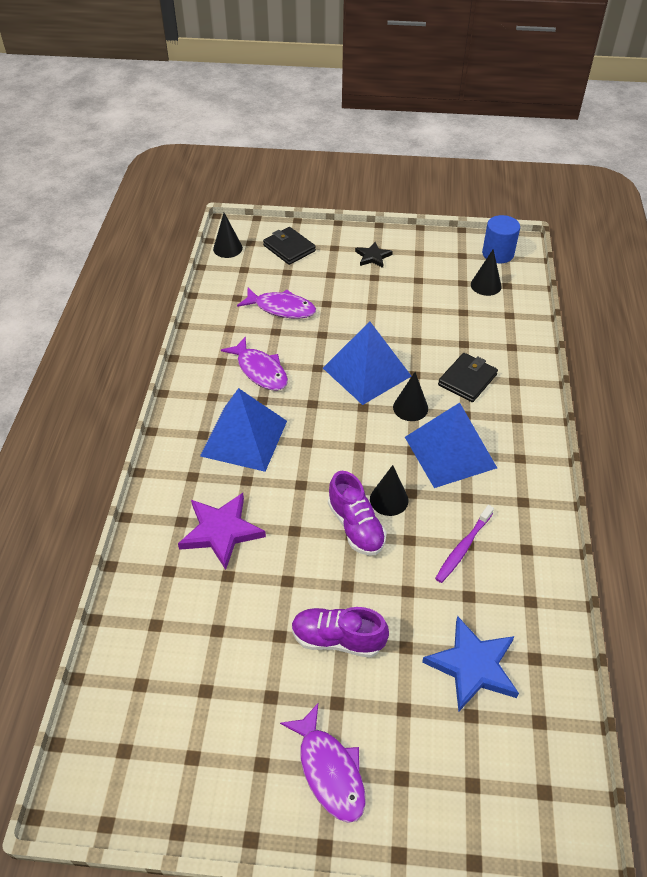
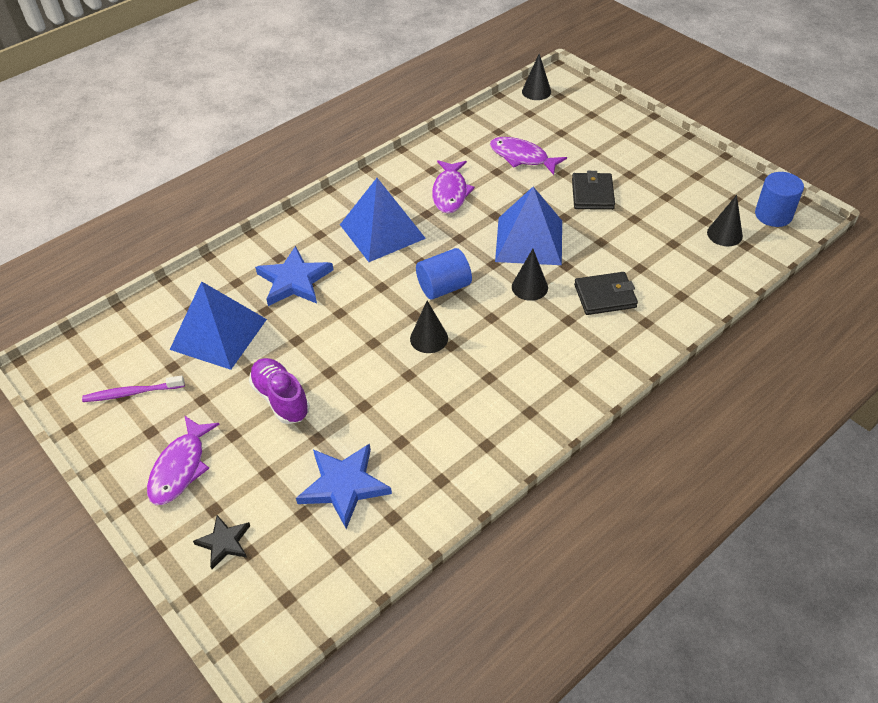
camera: 45 degrees right, 0 degrees up
purple star [178,493,266,570] -> blue star [255,246,334,306]
purple fish [237,288,316,319] -> purple fish turned 150 degrees clockwise [490,137,567,175]
black wallet [263,227,316,265] -> black wallet moved to [572,171,615,210]
purple shoe [328,471,387,556] -> none
black star [355,242,393,268] -> black star moved to [193,515,250,569]
blue pyramid [405,403,497,488] -> blue pyramid moved to [170,281,267,370]
purple toothbrush [435,505,494,583] -> purple toothbrush moved to [82,375,185,402]
none -> blue cylinder [416,248,472,300]

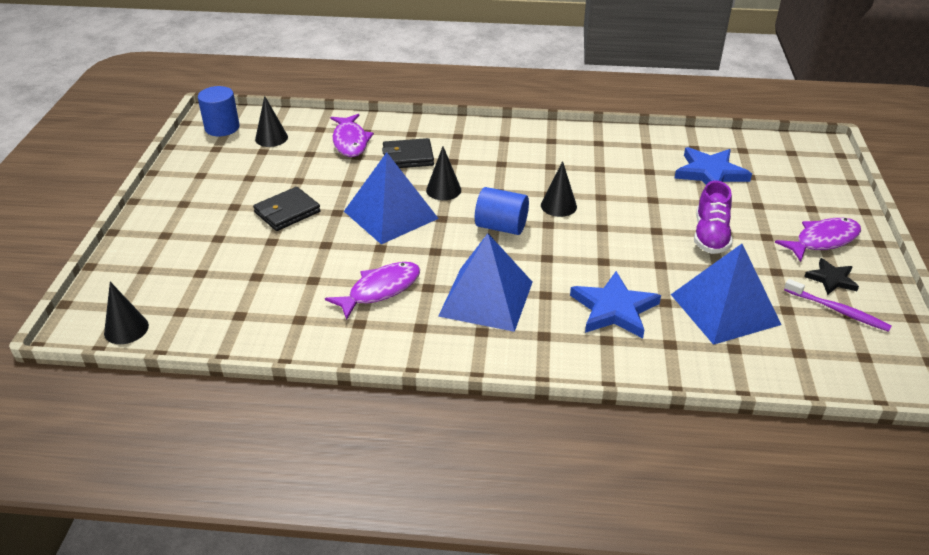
camera: 135 degrees left, 10 degrees down
black star [193,515,250,569] -> black star moved to [804,258,859,295]
purple fish [490,137,567,175] -> purple fish moved to [330,114,374,157]
black wallet [574,272,638,315] -> black wallet turned 45 degrees counterclockwise [382,138,434,168]

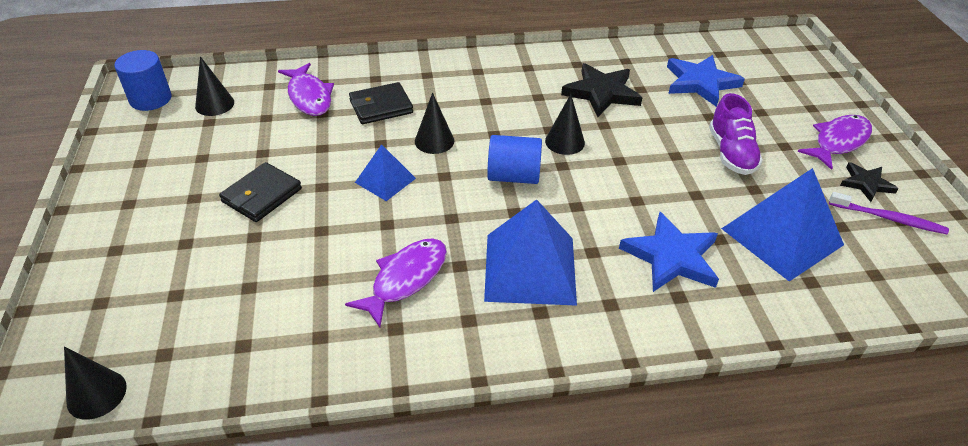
camera: 15 degrees left, 5 degrees up
blue pyramid [344,152,439,244] -> blue pyramid [355,144,416,201], size x0.55
none -> black star [561,63,643,117]

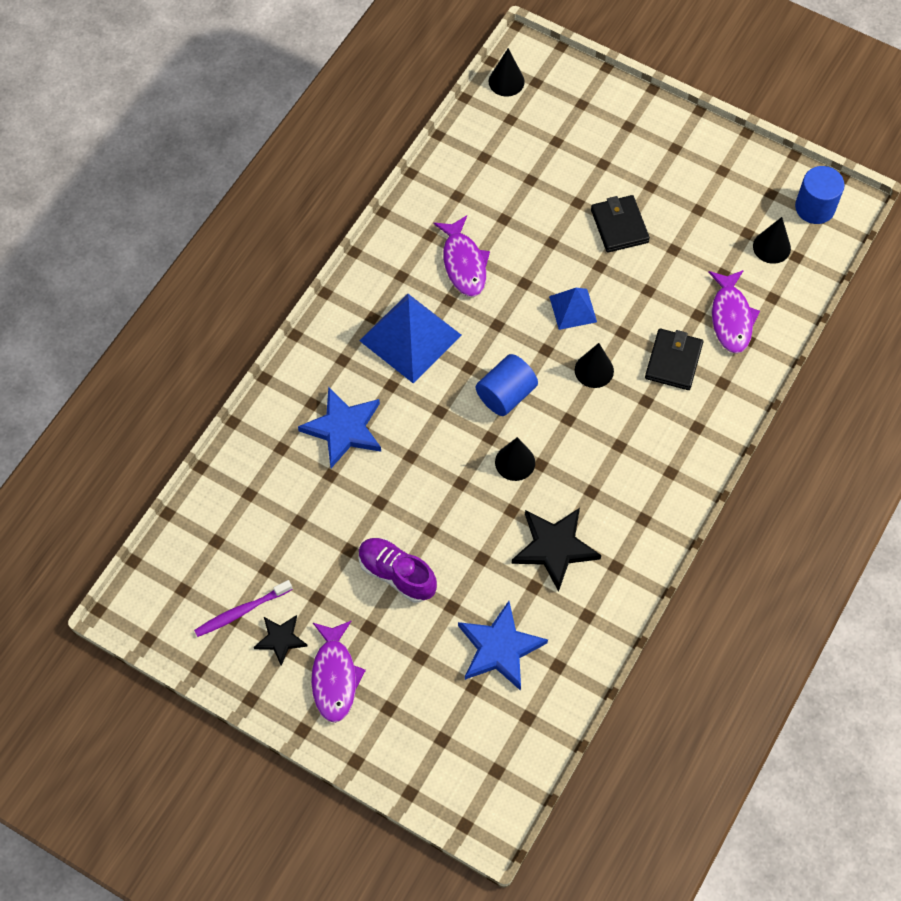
camera: 130 degrees right, 20 degrees up
purple fish [278,63,334,116] -> purple fish turned 105 degrees counterclockwise [708,270,760,354]
blue pyramid [721,168,844,281] -> none

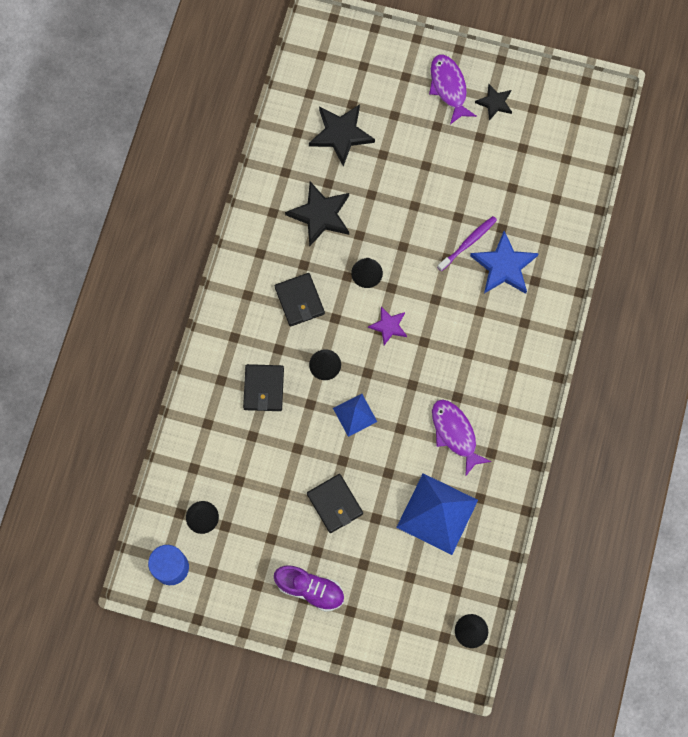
camera: 165 degrees right, 10 degrees up
purple toothbrush [194,580,293,637] -> purple toothbrush moved to [437,216,497,271]
blue pyramid [359,294,461,383] -> blue pyramid moved to [396,473,478,555]
purple shoe [359,538,437,603] -> purple shoe moved to [274,565,344,612]
blue star [458,601,548,691] -> black star [309,104,375,166]
blue cylinder [476,354,538,416] -> purple star [368,307,407,345]
purple fish [708,270,760,354] -> none
none -> black wallet [275,273,325,327]

